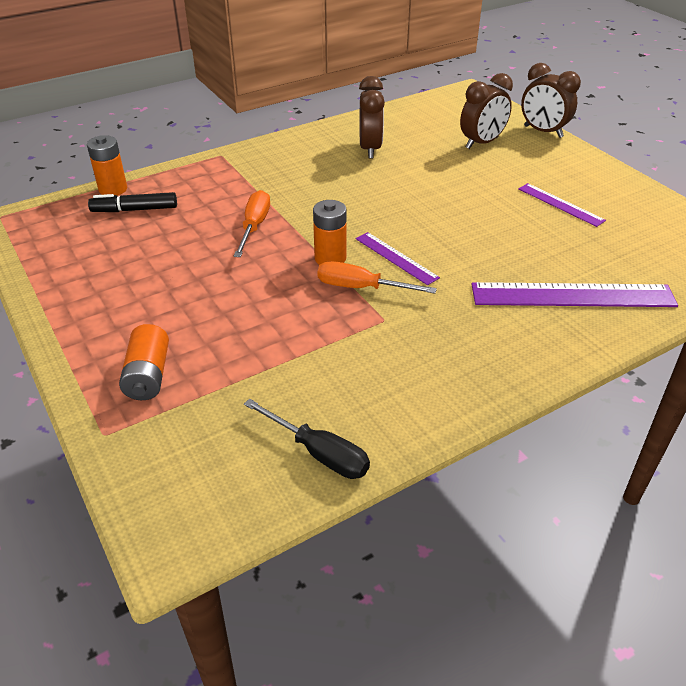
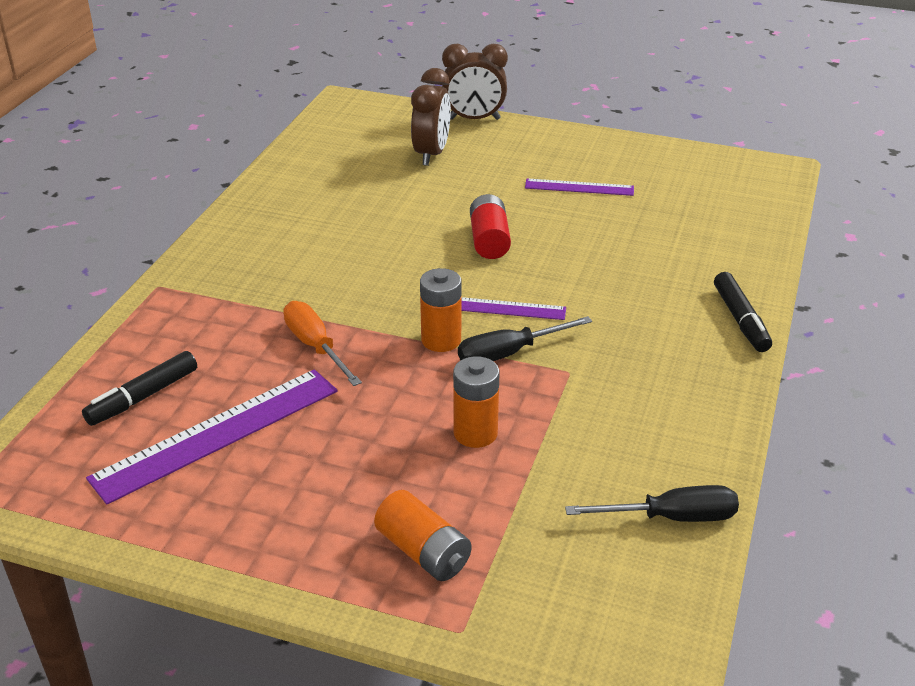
camera: 40 degrees left, 5 degrees down
orange battery [87,135,127,195] -> orange battery moved to [453,356,500,448]
orange screwdriver [317,261,437,294] -> black screwdriver [458,316,592,361]
brown clock [359,76,385,159] -> none
purple ruler [471,282,678,307] -> purple ruler moved to [86,369,338,505]
none -> red battery [470,194,511,259]
none -> black marker [714,272,772,352]

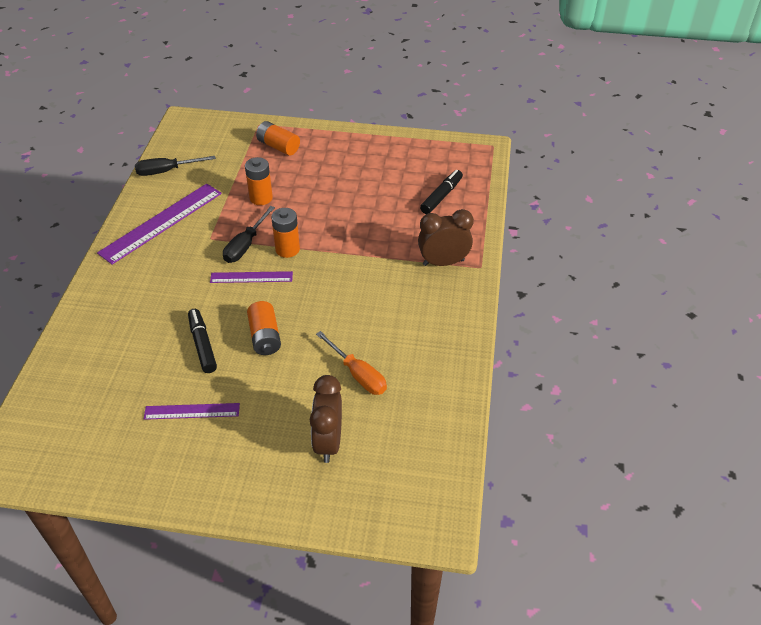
camera: 170 degrees right, 10 degrees up
purple ruler [86,369,338,505] -> purple ruler moved to [97,183,222,265]
orange screwdriver [283,301,362,386] -> orange screwdriver moved to [316,331,387,395]
brown clock [442,44,508,120] -> brown clock moved to [418,209,474,266]
black screwdriver [458,316,592,361] -> black screwdriver turned 150 degrees clockwise [223,206,275,263]
red battery [470,194,511,259] -> orange battery [247,301,281,355]
black marker [714,272,772,352] -> black marker moved to [188,309,217,373]

